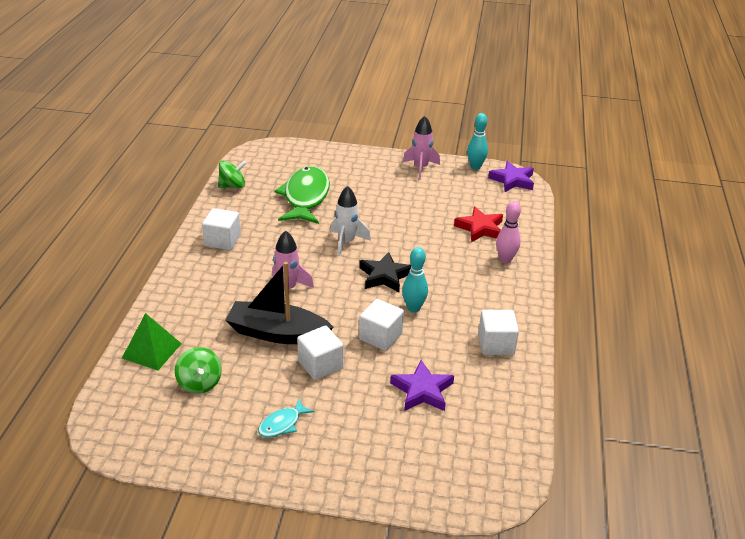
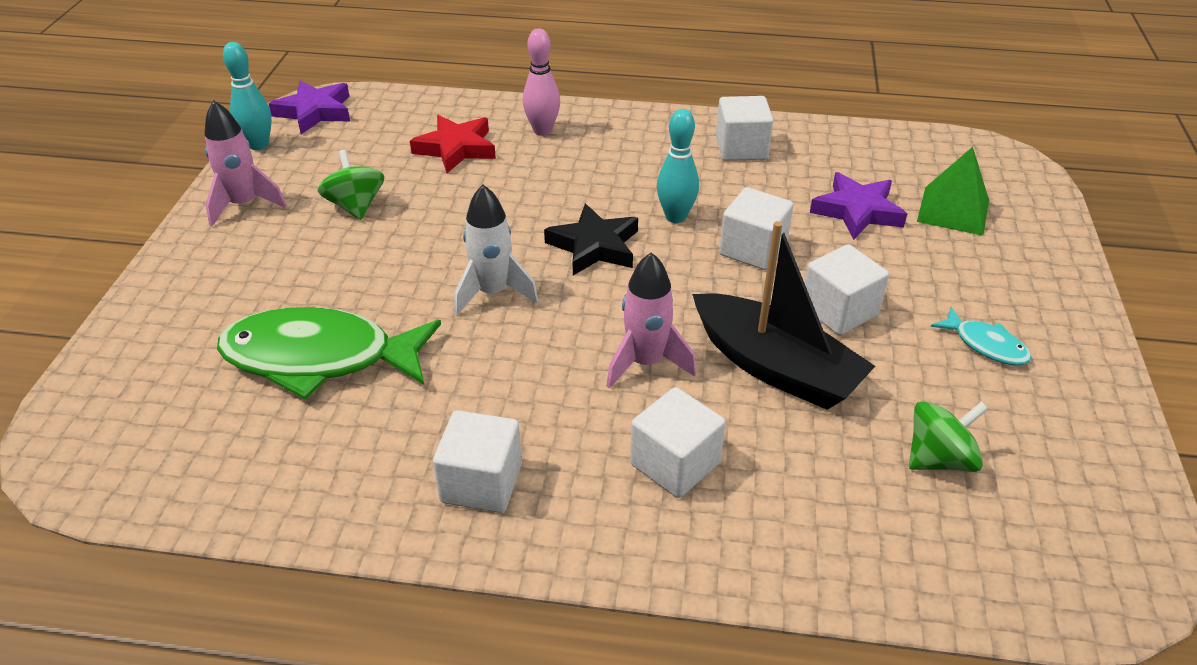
camera: 90 degrees left, 5 degrees up
green pyramid [122,313,182,371] -> green pyramid moved to [917,147,989,236]
green spinning top [218,161,247,188] -> green spinning top moved to [318,150,384,220]
black boat [225,262,334,344] -> black boat turned 60 degrees counterclockwise [692,221,875,410]
none -> white cube [630,387,726,498]

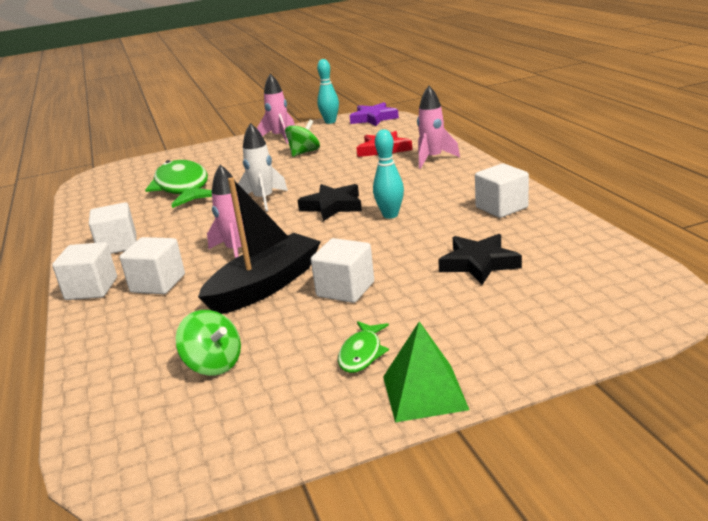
camera: 65 degrees right, 15 degrees down
pink bowling pin [523,28,560,136] -> pink rocket [417,86,460,169]
black boat [692,221,875,410] -> black boat turned 150 degrees counterclockwise [198,177,321,314]
white cube [719,187,793,270] -> white cube moved to [52,242,117,300]
purple star [810,172,907,240] -> black star [438,234,522,285]
green pyramid [917,147,989,236] -> green pyramid moved to [383,321,469,422]
turquoise fish [931,307,1031,365] -> green fish [338,321,389,373]

